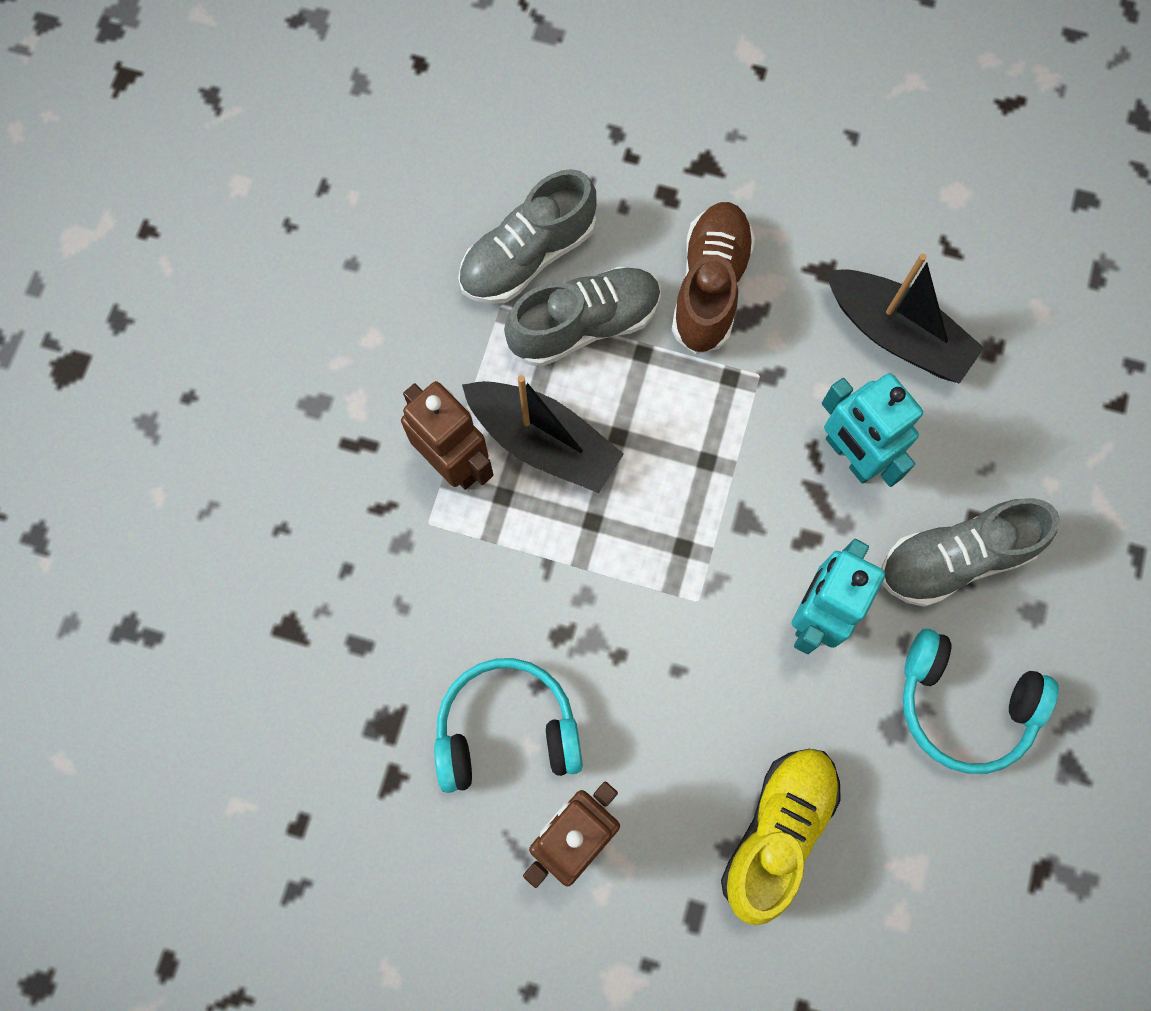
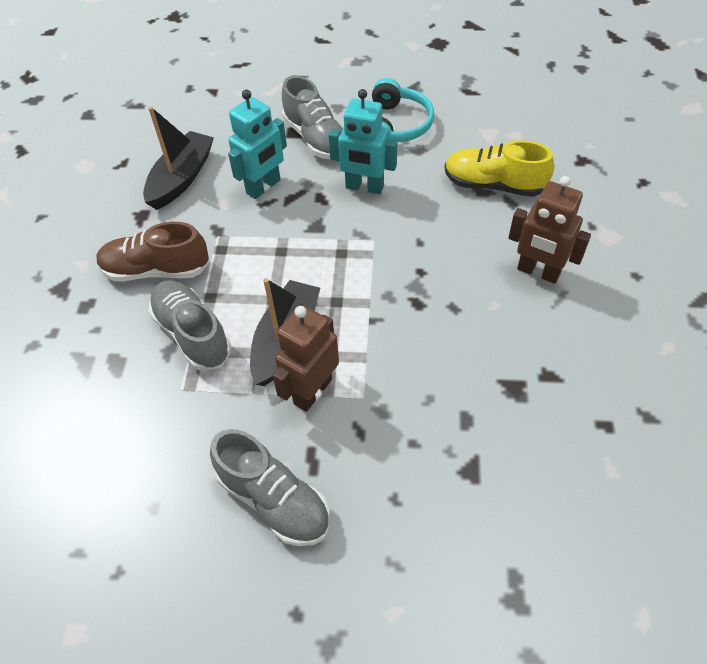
camera: 100 degrees left, 20 degrees down
turquoise headphones [434,658,583,793] -> none
grey shoe [458,169,597,304] -> grey shoe moved to [210,429,330,546]

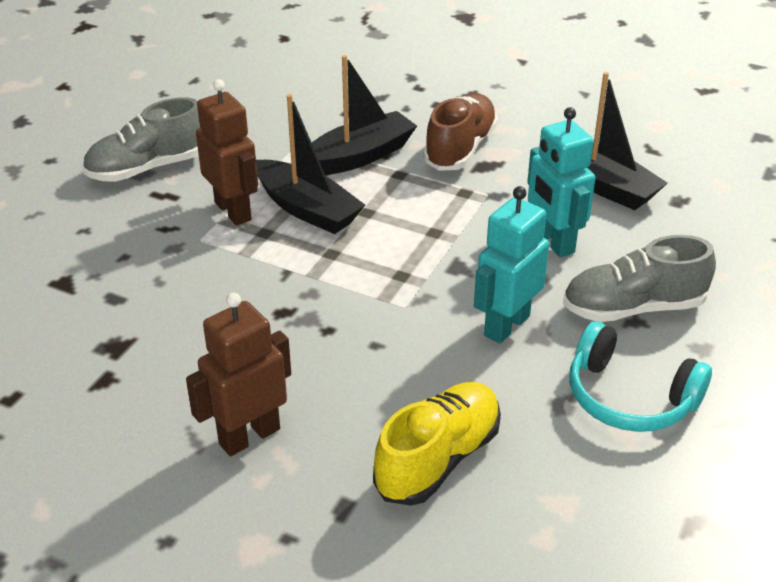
camera: 110 degrees right, 15 degrees down
grey shoe [148,281,231,371] -> black boat [312,55,417,175]

